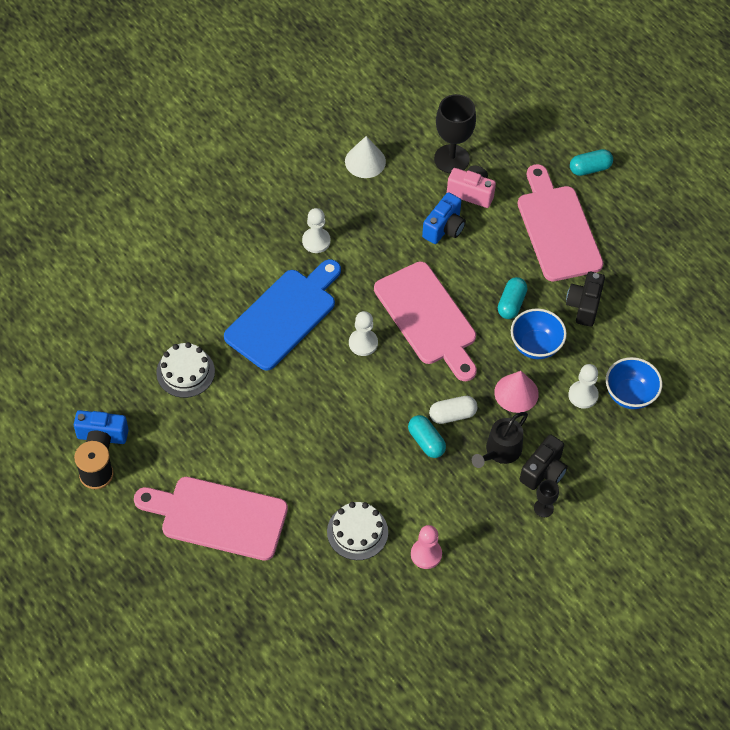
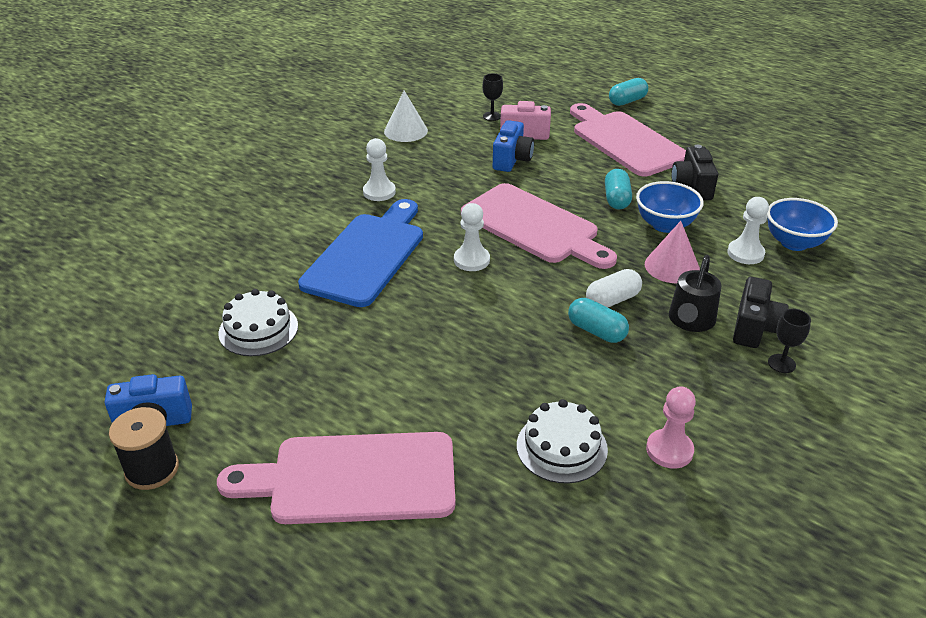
camera: 15 degrees left, 20 degrees down
black goblet [434,94,476,173] -> black goblet [483,74,503,121], size x0.50

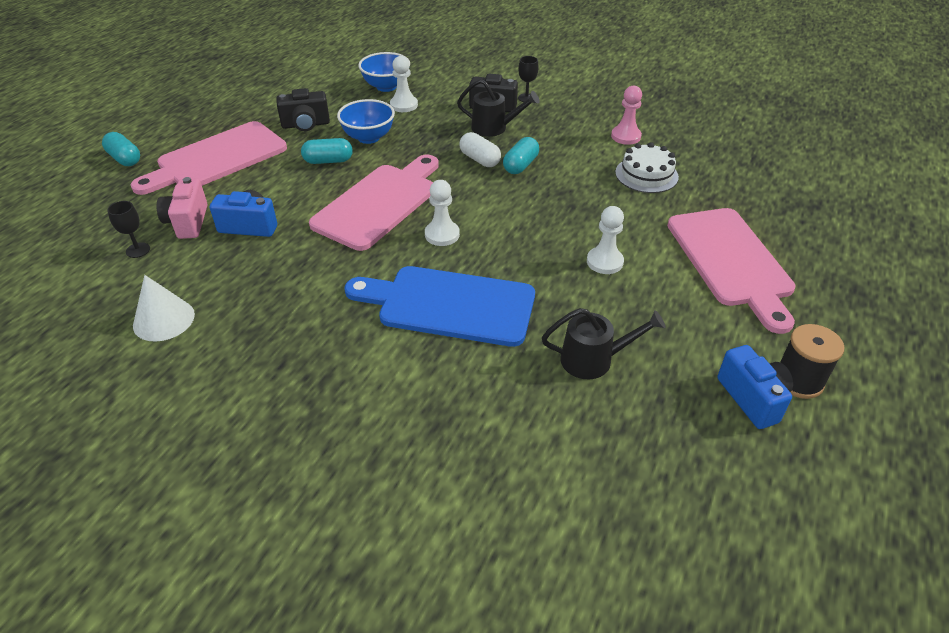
camera: 100 degrees left, 5 degrees up
white cake [218,289,298,356] -> black watering can [542,308,665,380]
white pawn [363,138,396,201] -> white pawn moved to [587,206,624,274]
pink cone [645,221,700,283] -> none

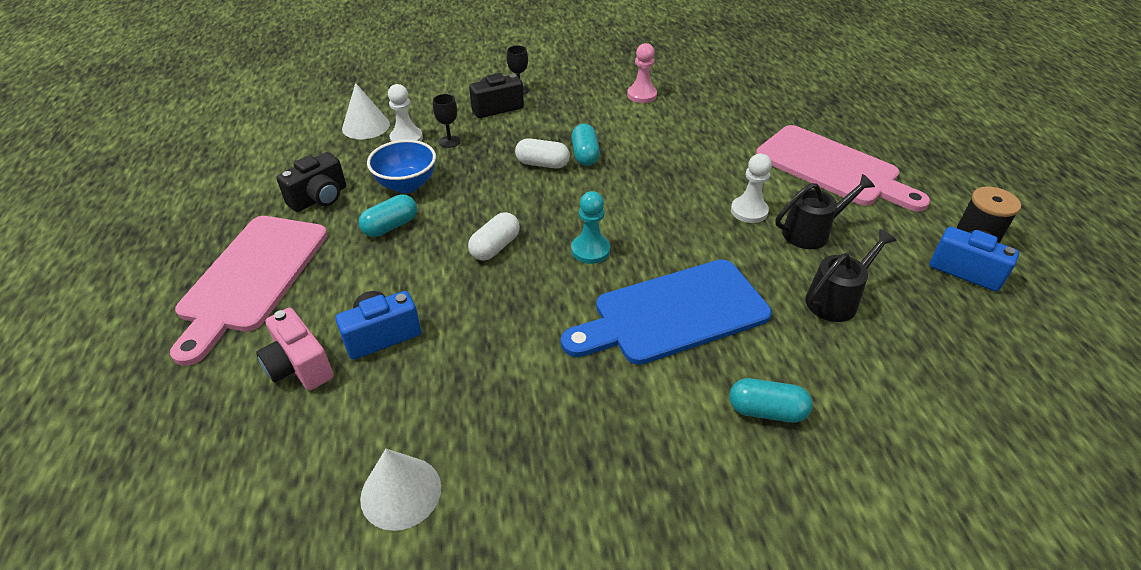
camera: 35 degrees left, 0 degrees up
turquoise capsule [102,132,140,166] -> turquoise capsule moved to [729,378,813,423]
black goblet [107,201,150,258] -> black goblet moved to [433,94,460,148]
pink cutting board [309,155,439,251] -> white capsule [468,212,520,261]
blue bowl [358,52,410,92] -> white cone [342,83,390,139]
white pawn [425,180,460,246] -> turquoise pawn [571,191,610,264]
black watering can [457,79,540,137] -> black watering can moved to [775,174,875,249]
white cake [615,142,679,193] -> none

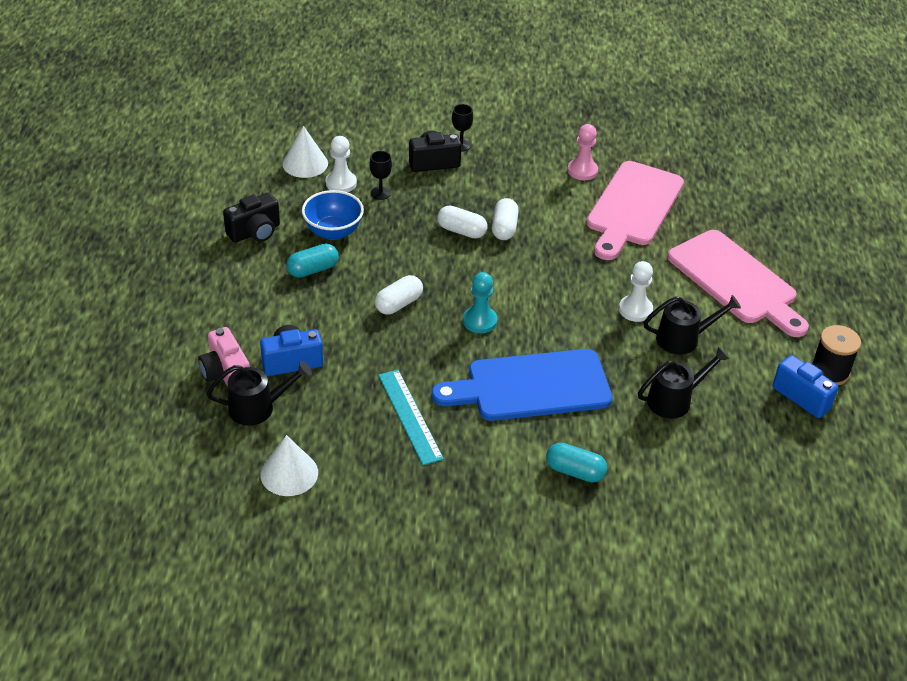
camera: 10 degrees right, 0 degrees up
pink cutting board [170,216,328,366] -> pink cutting board moved to [587,161,684,260]
turquoise capsule [571,123,600,166] -> white capsule [492,198,519,240]
none -> black watering can [207,361,312,426]
none -> turquoise ruler [378,370,444,465]

